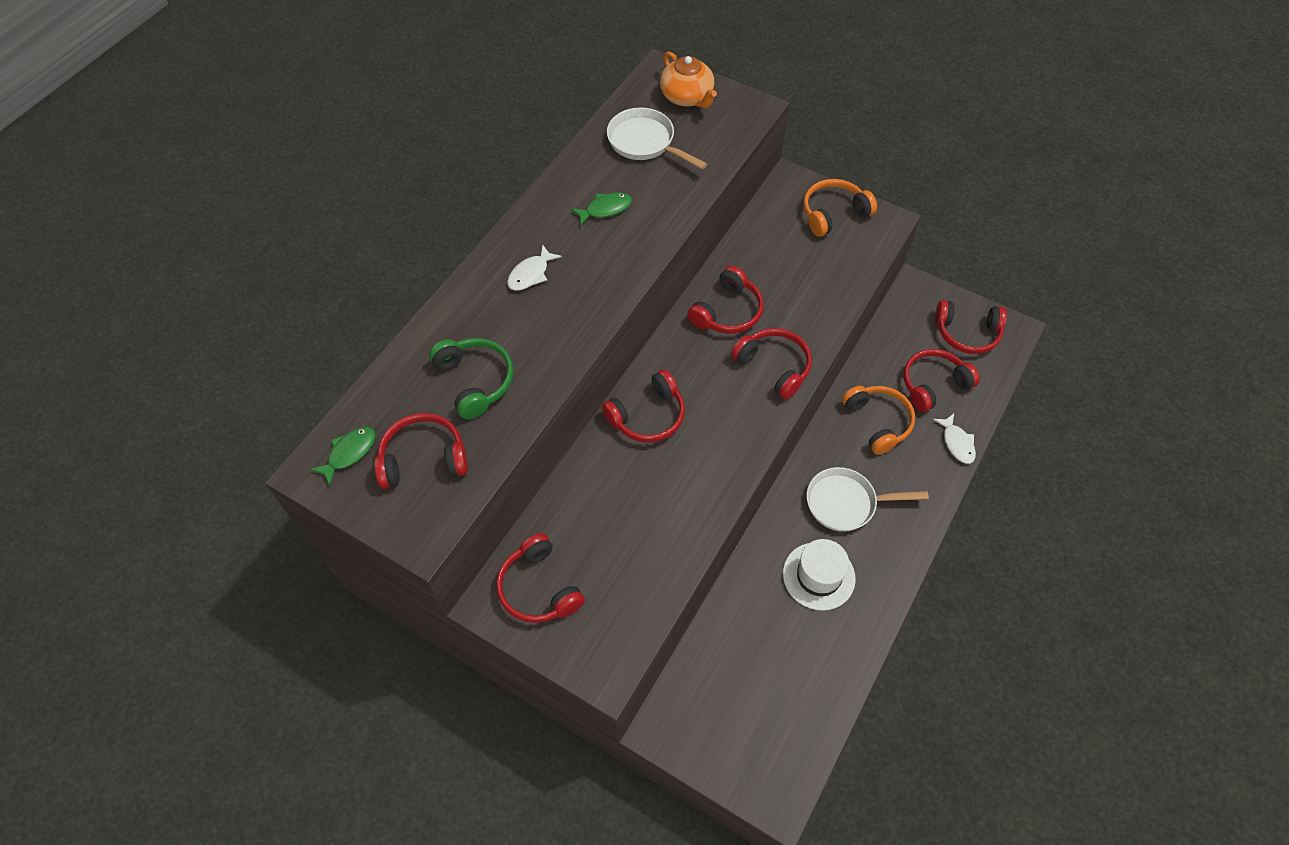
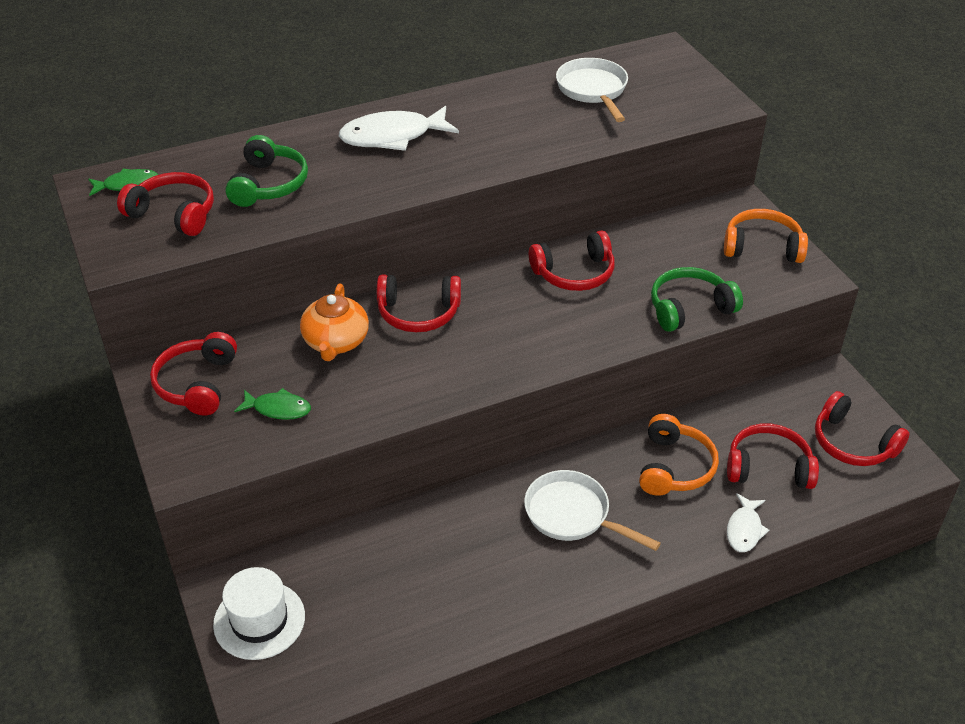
camera: 35 degrees right, 15 degrees down
white fish [507,244,562,291] -> white fish [339,106,459,151], size x1.79
green fish [571,192,632,226] -> green fish moved to [234,388,311,420]
orange teapot [660,51,717,108] -> orange teapot moved to [300,283,369,361]
red headphones [731,328,812,400] -> none
white hat [783,539,856,611] -> white hat moved to [213,567,305,660]
none -> green headphones [651,267,743,332]

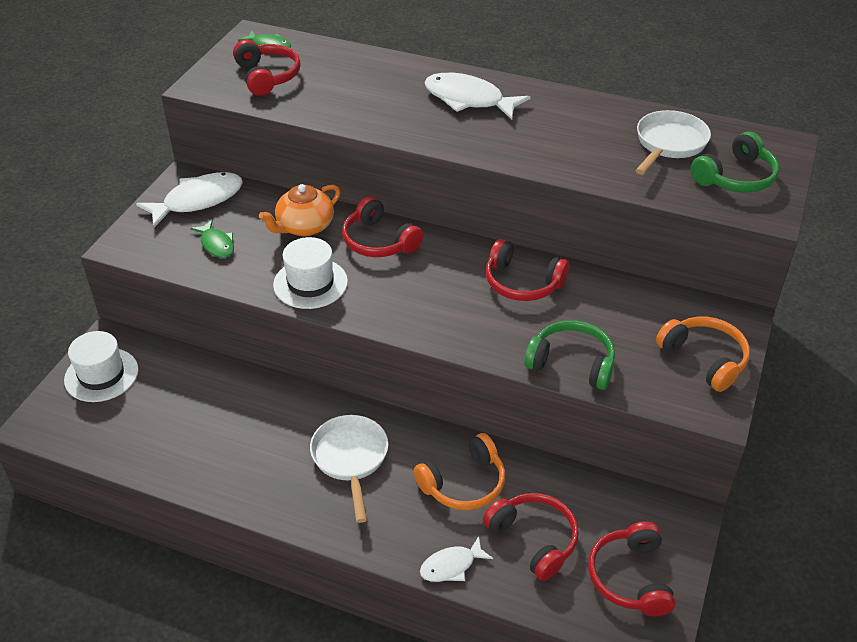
camera: 45 degrees right, 0 degrees up
red headphones [150,332,237,416] -> white fish [136,172,243,228]
green headphones [225,135,308,207] -> green headphones moved to [691,132,779,192]
none -> white hat [273,237,348,309]

